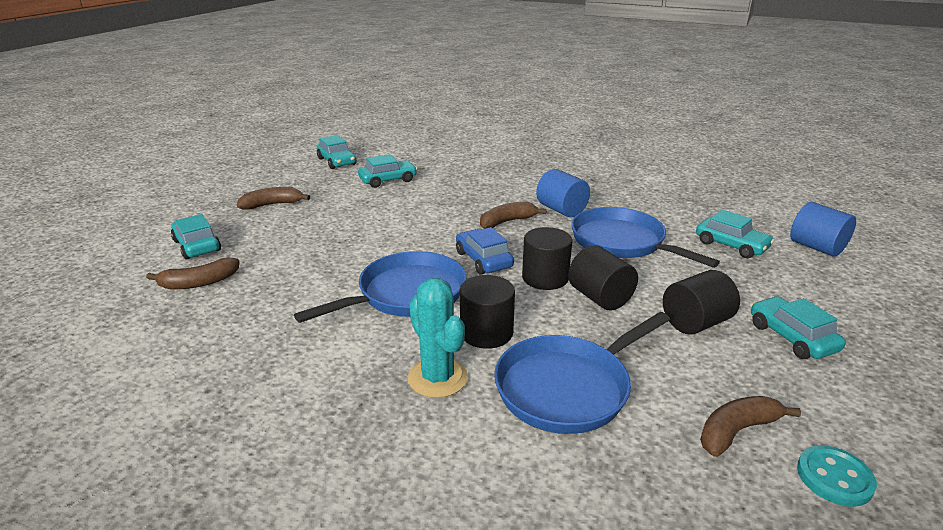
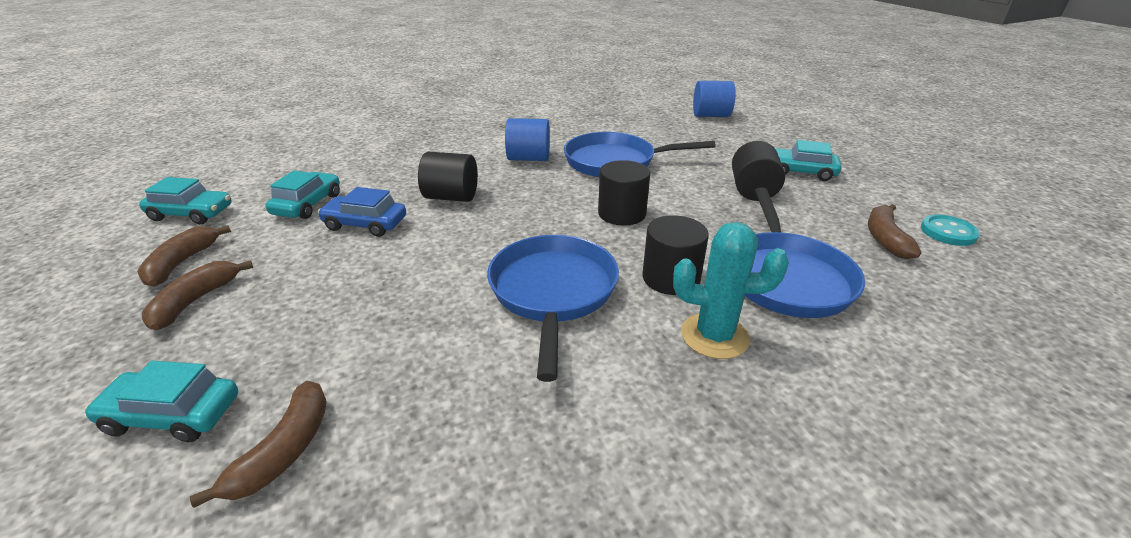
camera: 50 degrees left, 5 degrees up
blue car [456,227,514,275] -> blue car moved to [318,187,406,237]
brown banana [480,202,547,229] -> brown banana moved to [137,225,231,287]
black cylinder [568,245,638,311] -> black cylinder moved to [418,152,478,202]
turquoise car [696,210,774,258] -> none

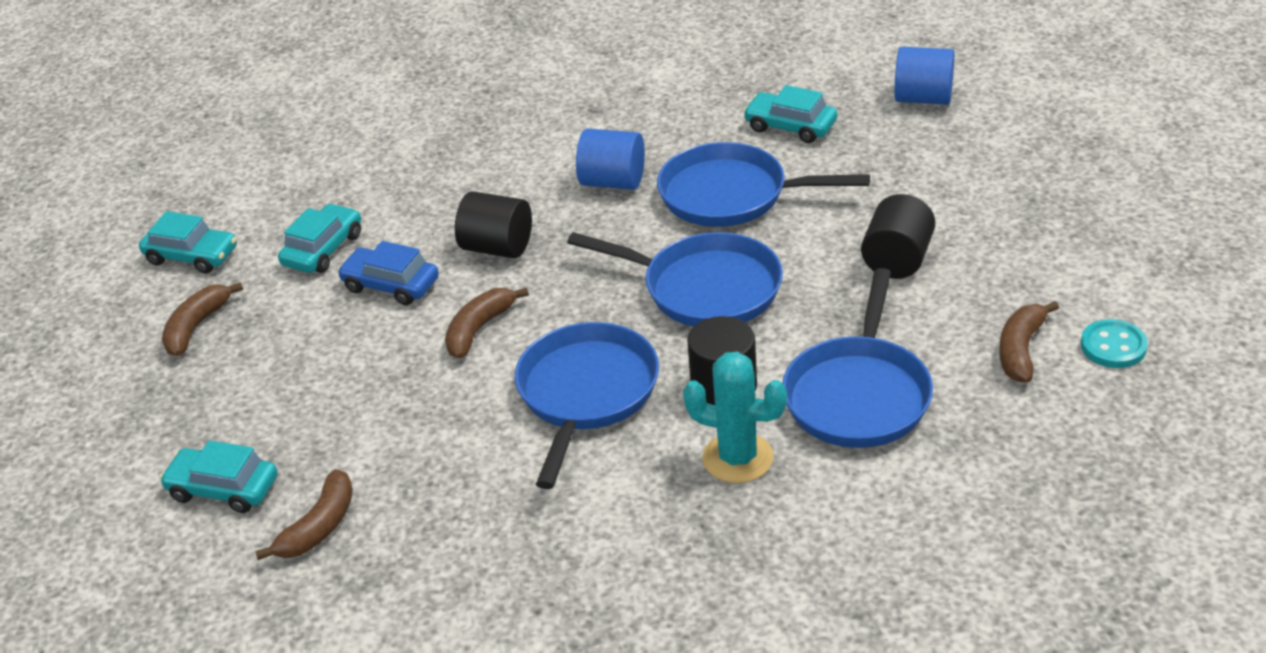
camera: 15 degrees right, 5 degrees up
brown banana [142,260,253,330] -> brown banana moved to [445,287,529,359]
black cylinder [598,160,650,225] -> blue pan [567,232,783,327]
turquoise car [775,140,842,181] -> turquoise car moved to [743,85,837,143]

